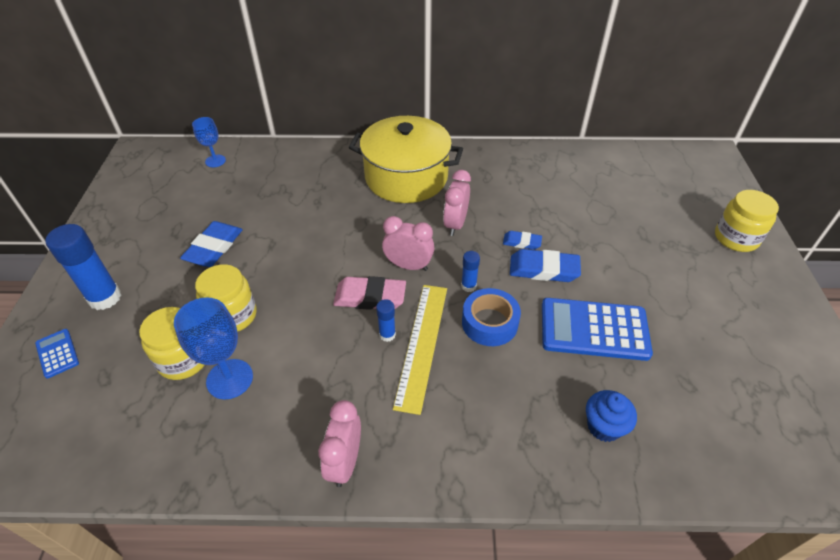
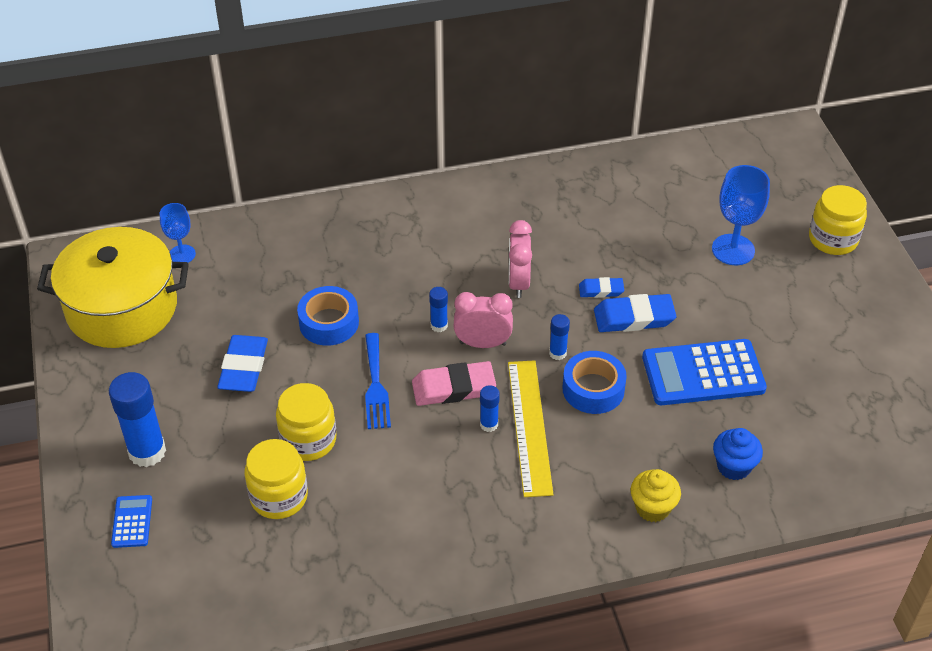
camera: 15 degrees left, 0 degrees up
blue calculator [35,329,79,379] -> blue calculator turned 45 degrees clockwise [111,495,152,548]
blue goblet [174,297,253,399] -> blue goblet moved to [712,165,770,265]
pink clock [318,400,361,487] -> none
yellow pot [349,116,463,203] -> yellow pot moved to [37,227,189,348]
none -> blue tape [297,286,359,346]
none -> blue fork [365,333,391,429]
none -> blue glue stick [429,287,448,332]
none -> yellow cupcake [631,469,681,522]

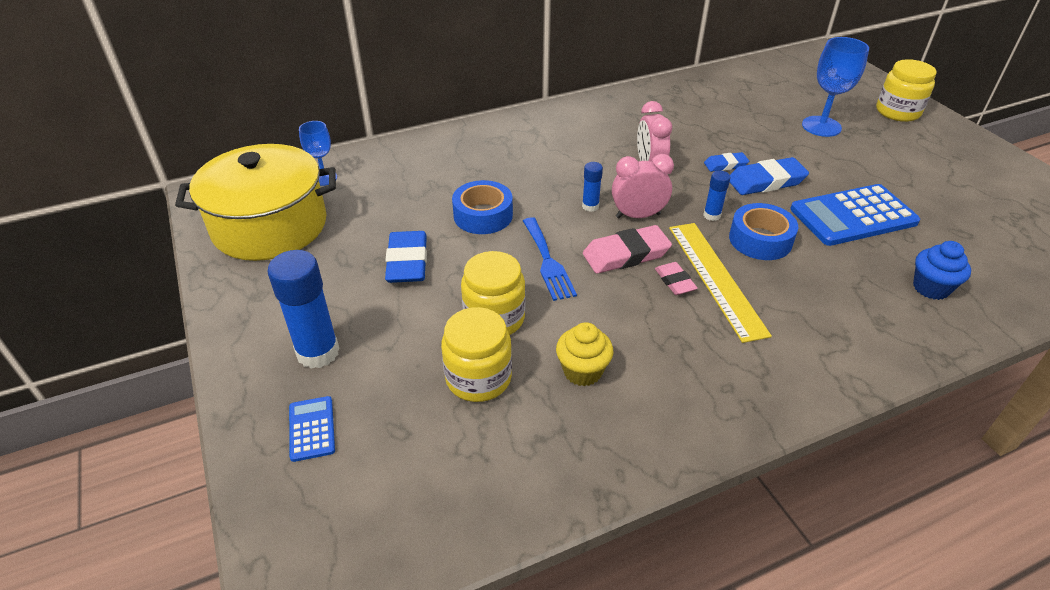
camera: 10 degrees left, 5 degrees down
blue glue stick [480,385,500,432] -> pink eraser [655,262,698,295]
yellow cupcake [631,469,681,522] -> yellow cupcake moved to [556,322,613,386]

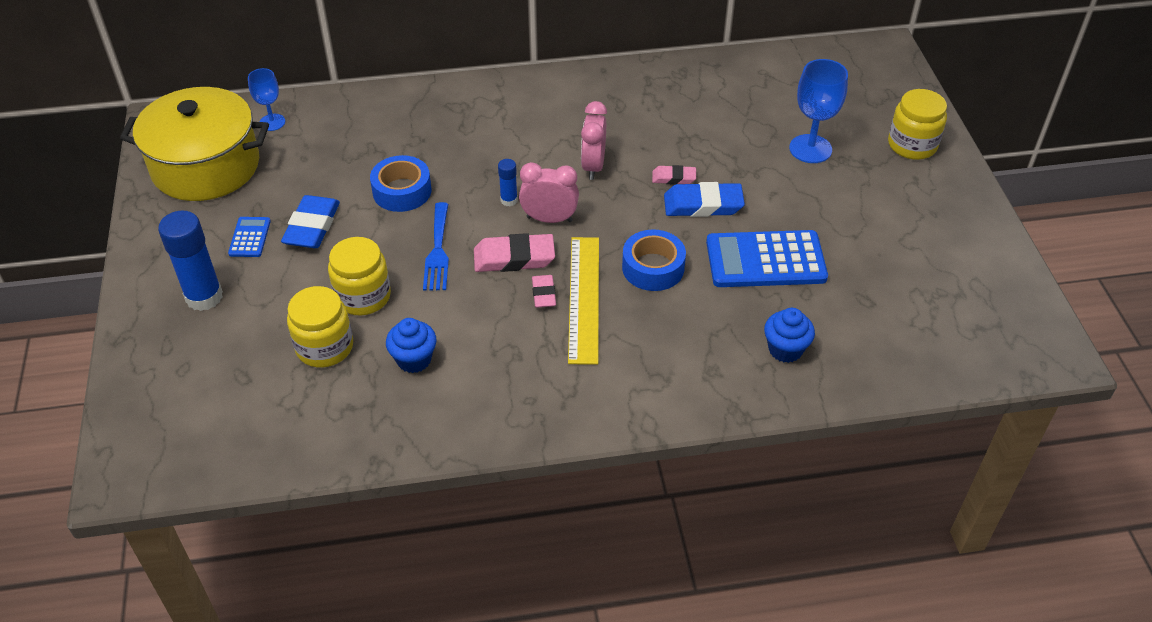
camera: 15 degrees right, 5 degrees up
blue calculator [289,396,335,462] -> blue calculator moved to [228,217,271,257]
yellow cupcake [556,322,613,386] -> blue cupcake [386,318,437,373]
blue glue stick [703,170,730,221] -> none
blue eraser [704,152,749,172] -> pink eraser [652,165,696,185]

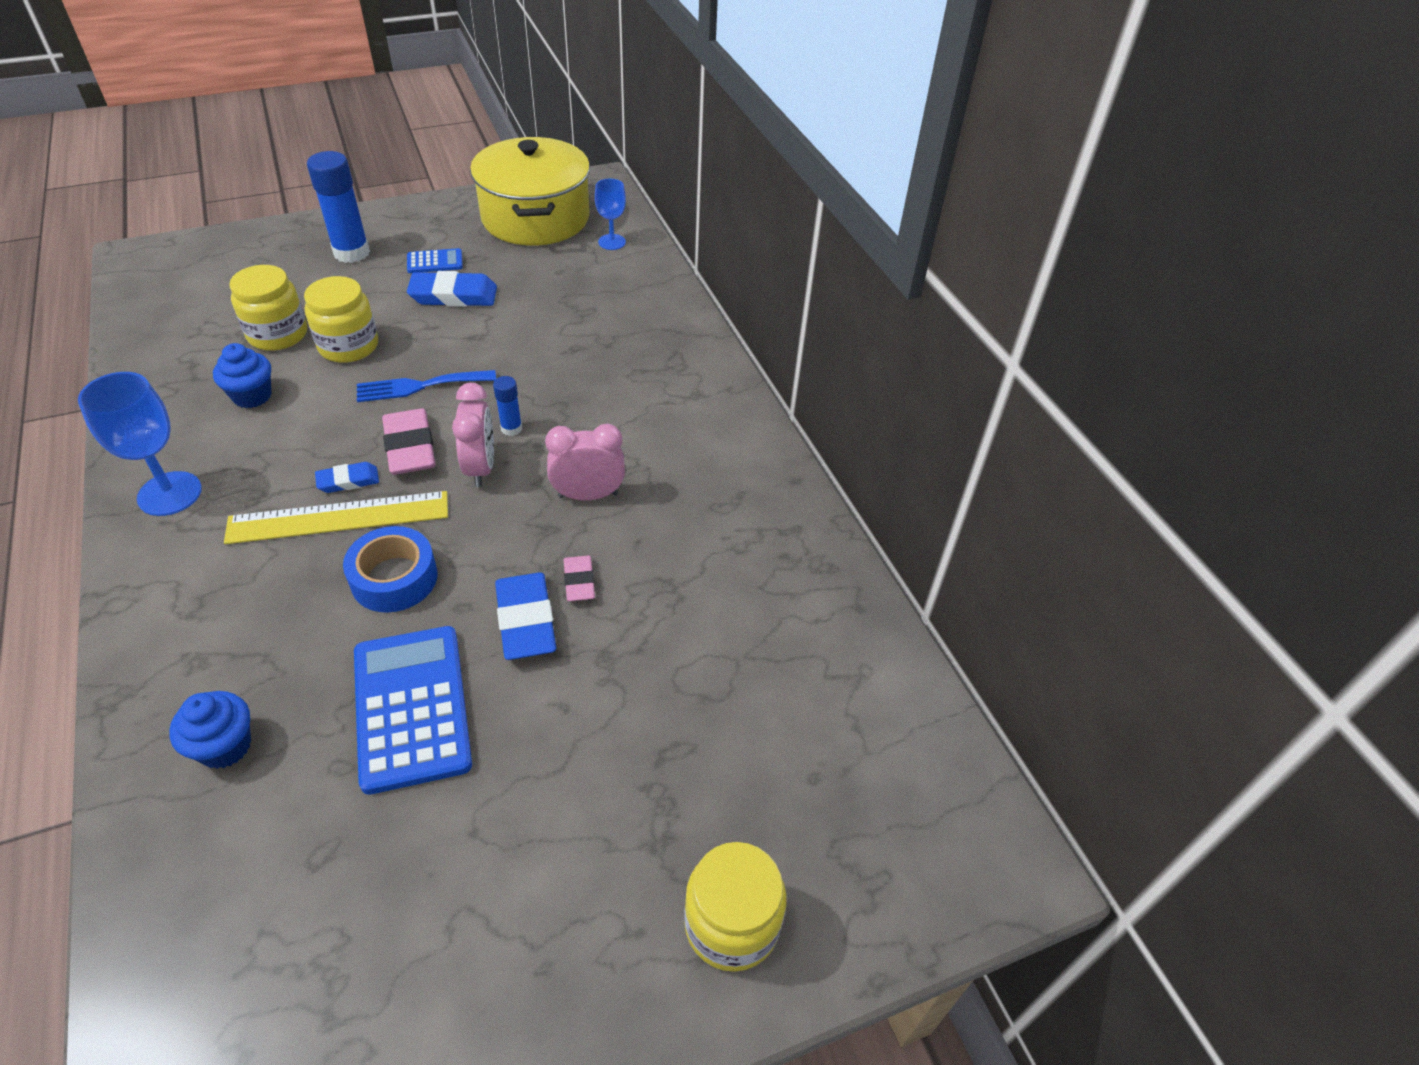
camera: 75 degrees right, 0 degrees up
blue tape [370,155,431,212] -> none
pink eraser [532,275,556,308] -> blue eraser [315,462,379,493]
blue goblet [789,59,848,163] -> blue goblet moved to [78,372,202,516]

